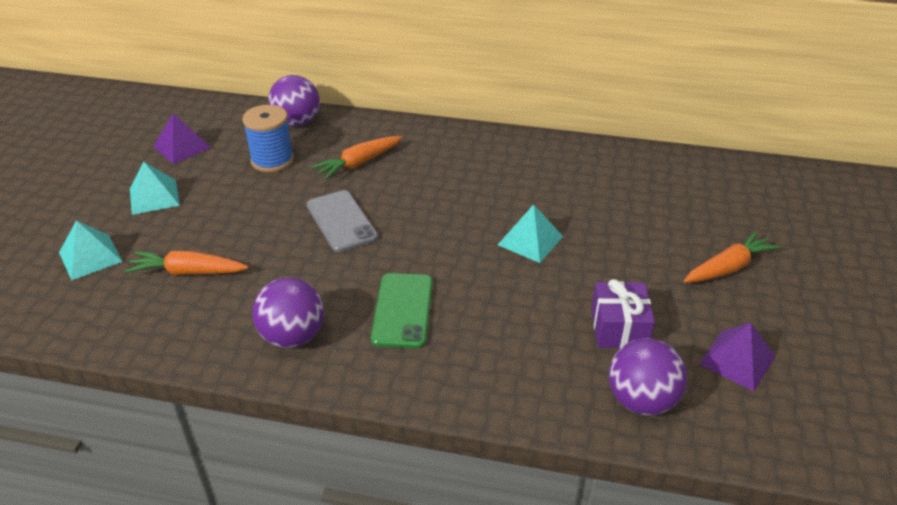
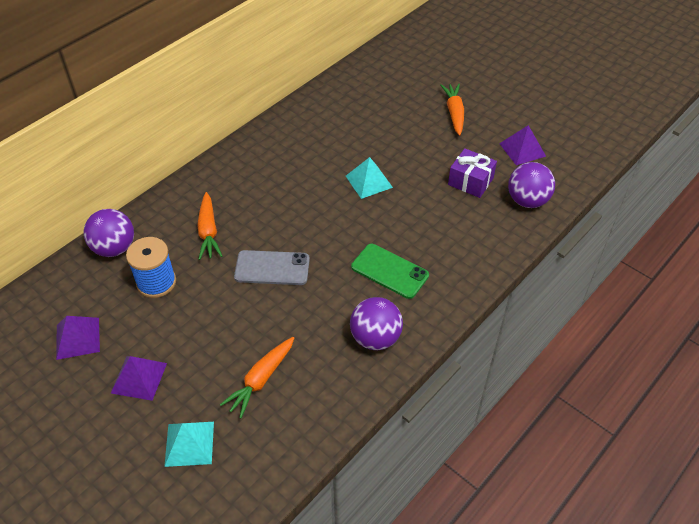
camera: 60 degrees left, 10 degrees up
turquoise pyramid [130,162,180,215] -> purple pyramid [111,356,167,401]

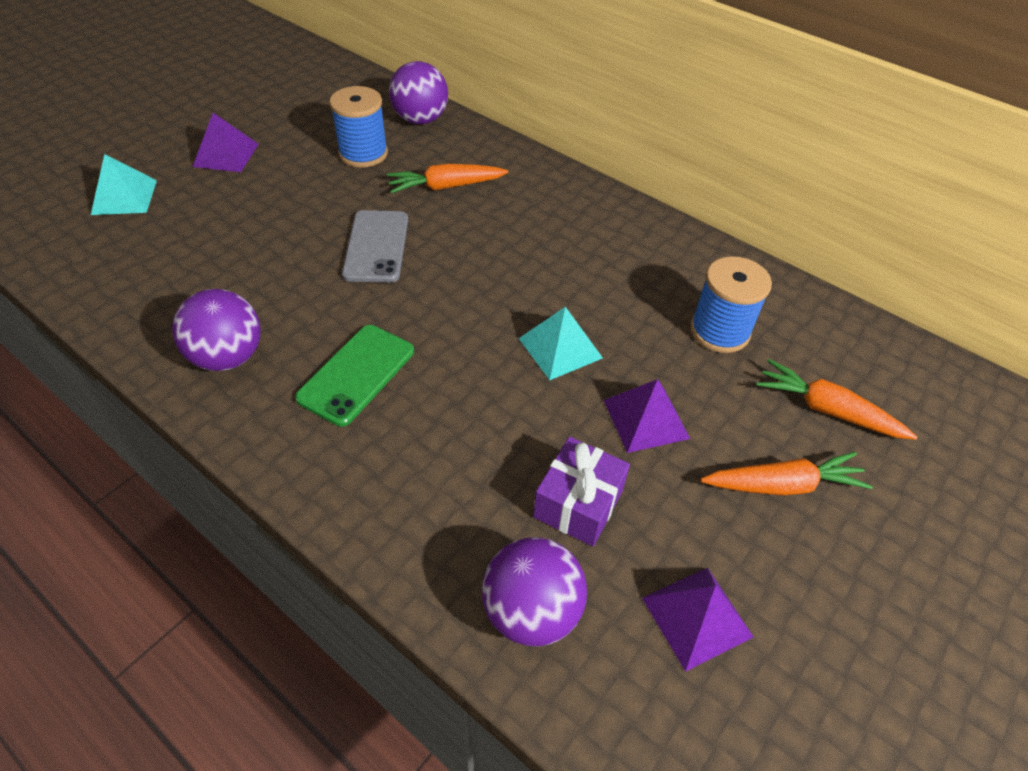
camera: 85 degrees right, 0 degrees up
purple pyramid [56,316,100,360] -> purple pyramid moved to [604,379,690,453]
orange carrot [220,337,294,418] -> orange carrot moved to [756,359,917,440]
none -> blue spool [690,256,772,353]

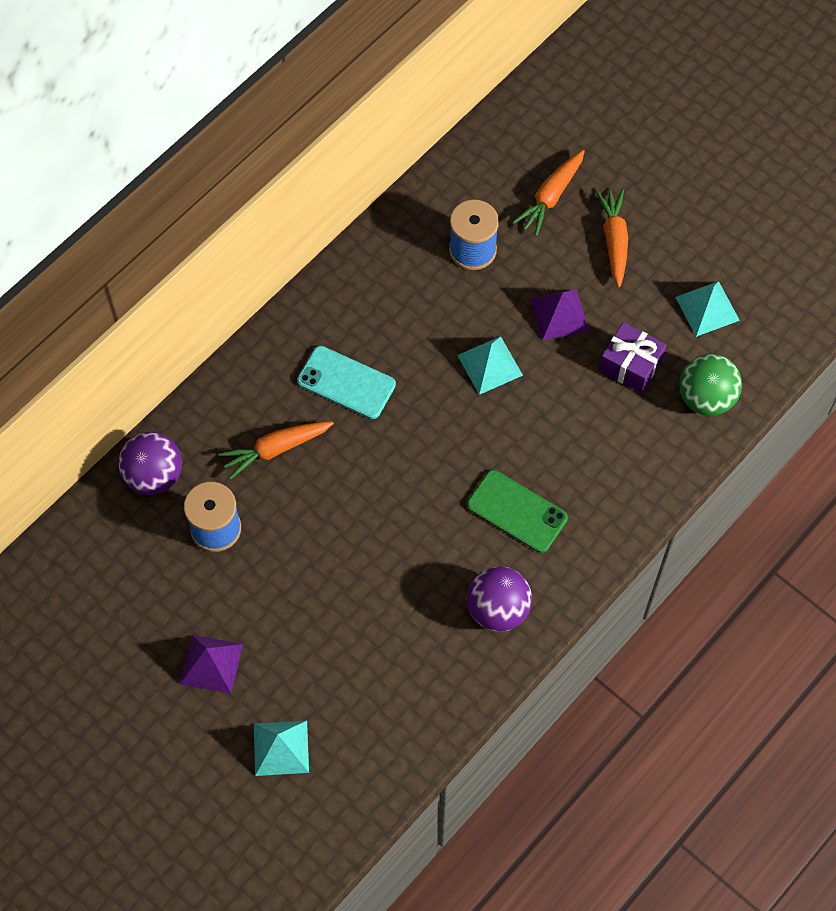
camera: 85 degrees left, 15 degrees up
grey phone [342,210,408,283] -> none
orange carrot [387,164,509,194] -> orange carrot turned 75 degrees clockwise [219,421,334,479]
purple ball [482,537,587,646] -> green ball [679,354,742,416]
purple pyramid [642,568,753,672] -> turquoise pyramid [675,281,740,337]
none -> turquoise phone [297,346,396,419]

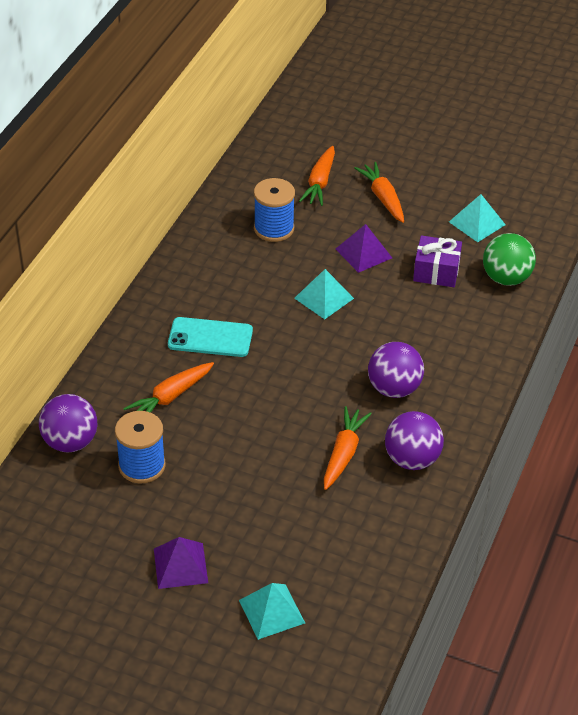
camera: 20 degrees left, 20 degrees down
green phone [467,470,568,553] -> purple ball [368,342,424,398]
none -> orange carrot [324,406,372,490]

